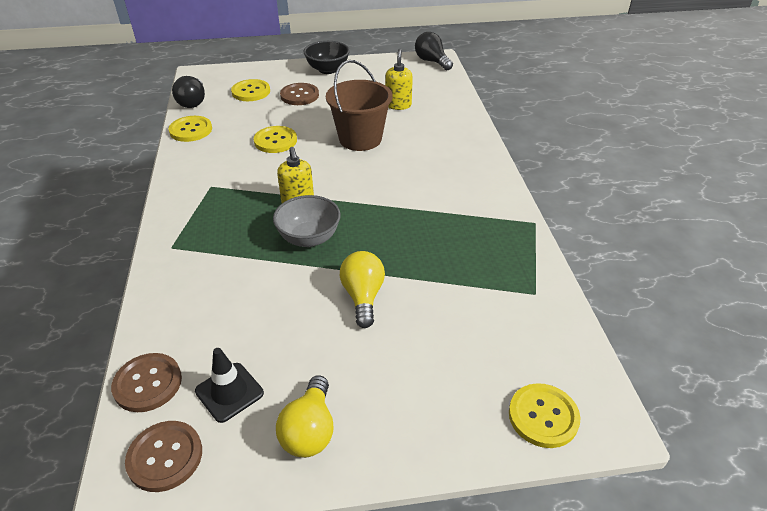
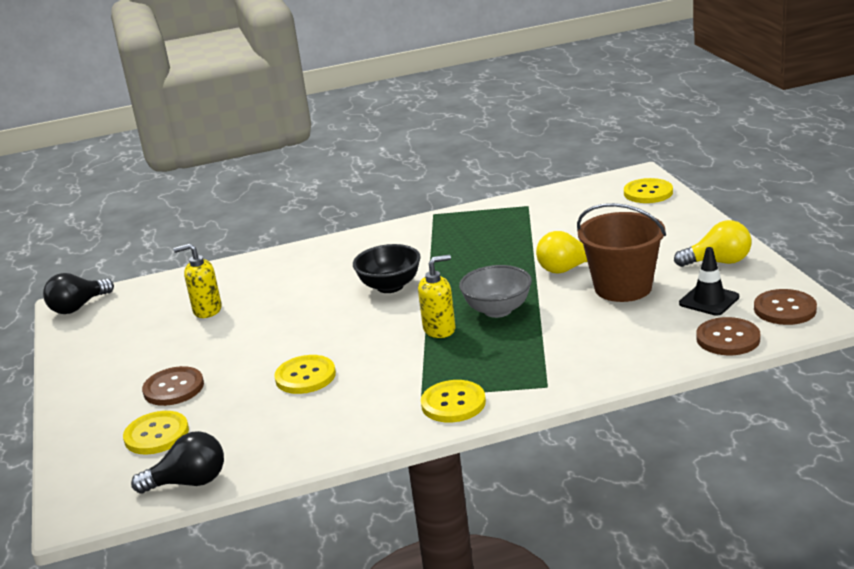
camera: 95 degrees left, 15 degrees down
yellow button [169,116,212,142] -> yellow button moved to [421,380,486,422]
black bowl [304,41,350,74] -> black bowl moved to [353,244,421,293]
brown bucket [326,60,393,151] -> brown bucket moved to [577,203,666,302]

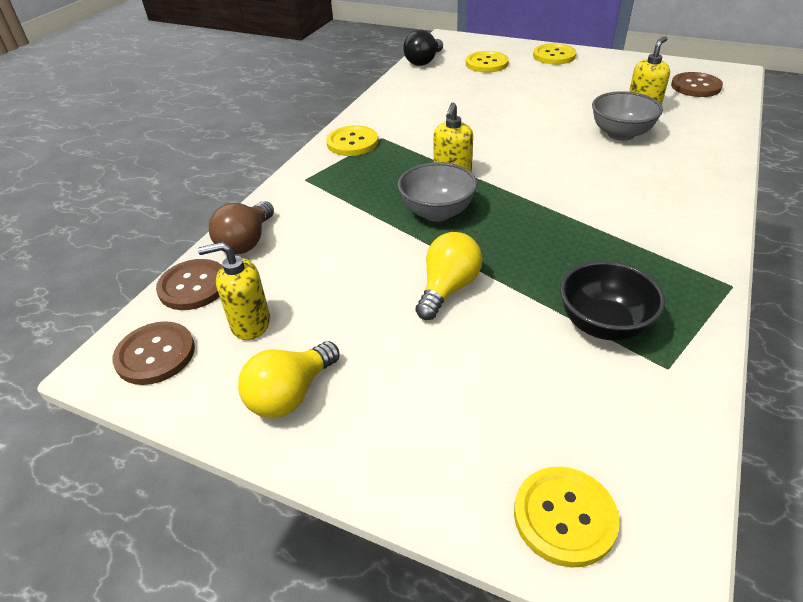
camera: 130 degrees right, 15 degrees up
black light bulb [43,273,114,314] -> none
brown button [142,366,204,406] -> brown button moved to [671,72,723,97]
yellow button [274,355,336,394] -> yellow button moved to [533,43,577,65]
black bowl [353,244,421,293] -> black bowl moved to [560,261,665,340]
brown bucket [577,203,666,302] -> none
black traffic cone [679,247,739,316] -> yellow soap dispenser [198,242,270,340]
none -> brown light bulb [209,201,274,254]
none -> grey bowl [592,91,663,141]

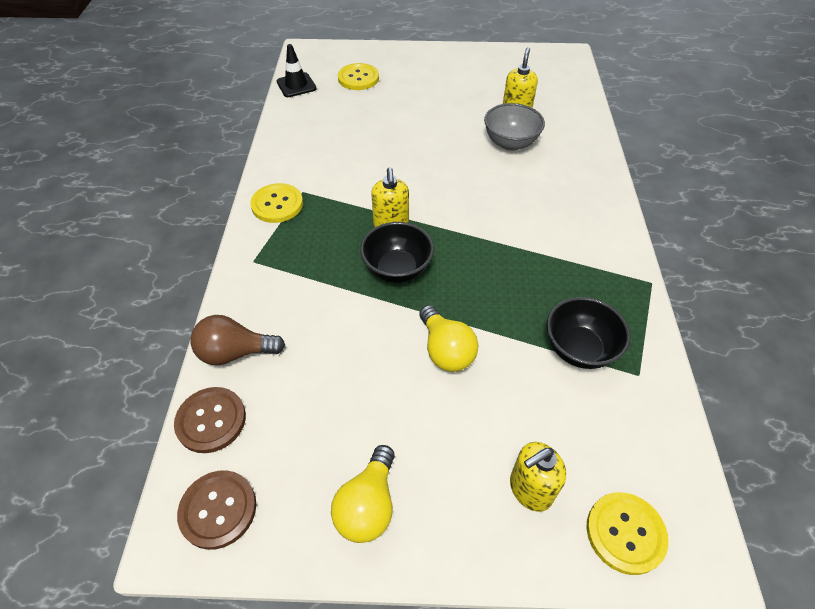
camera: 25 degrees left, 10 degrees up
yellow soap dispenser [198,242,270,340] -> yellow soap dispenser moved to [510,442,566,512]
brown light bulb [209,201,274,254] -> brown light bulb turned 90 degrees clockwise [191,315,285,365]
grey bowl [398,162,477,222] -> black bowl [360,222,434,283]
black light bulb [403,30,443,66] -> black traffic cone [277,44,316,97]
yellow light bulb [415,232,482,320] -> yellow light bulb turned 150 degrees clockwise [419,305,479,372]
yellow button [533,43,577,65] -> none
brown button [671,72,723,97] -> none

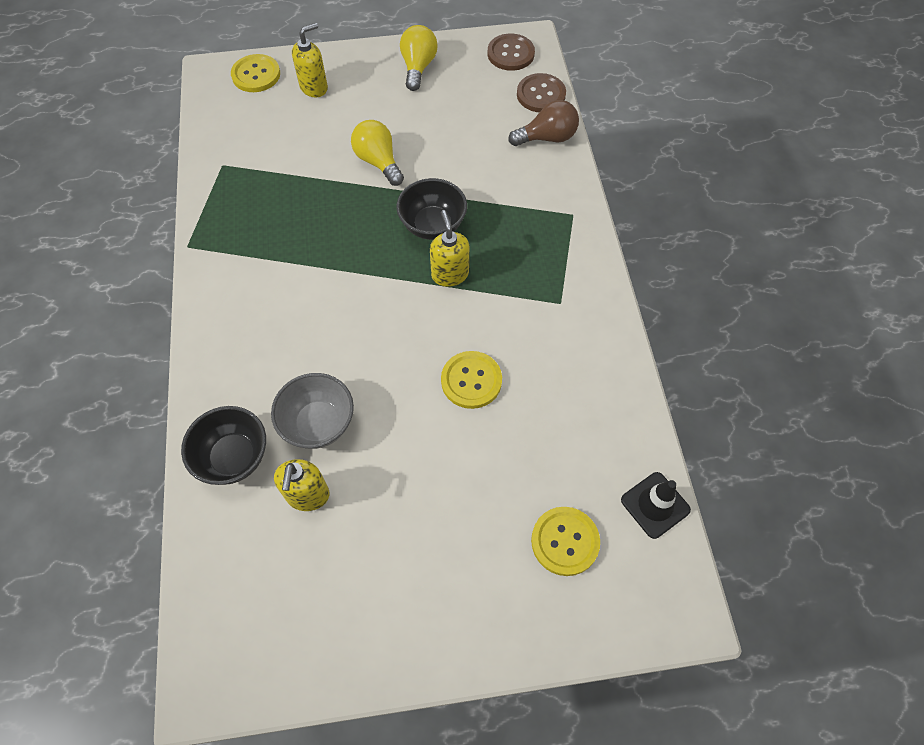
camera: 170 degrees right, 10 degrees up
yellow button [250,183,303,223] -> yellow button moved to [441,351,502,409]
black bowl [547,297,631,369] -> black bowl moved to [181,406,266,485]

